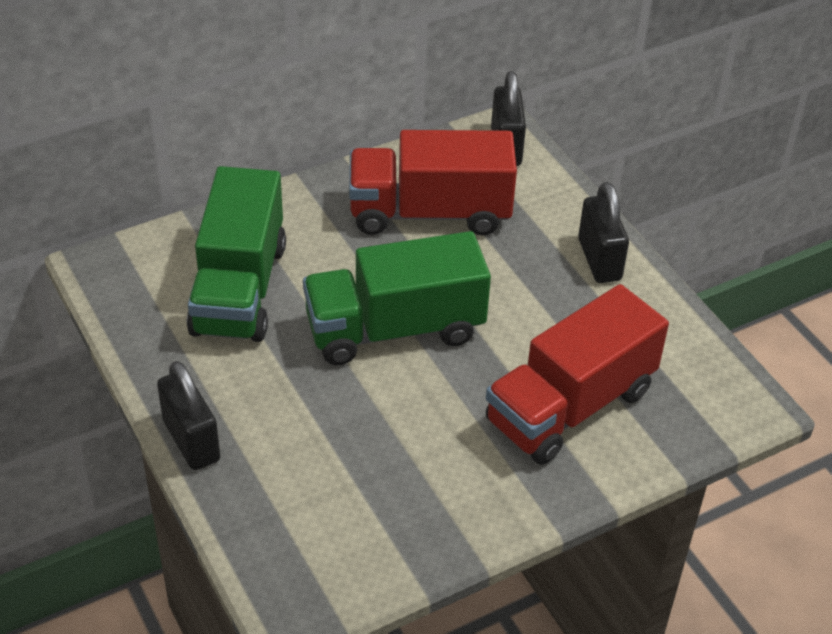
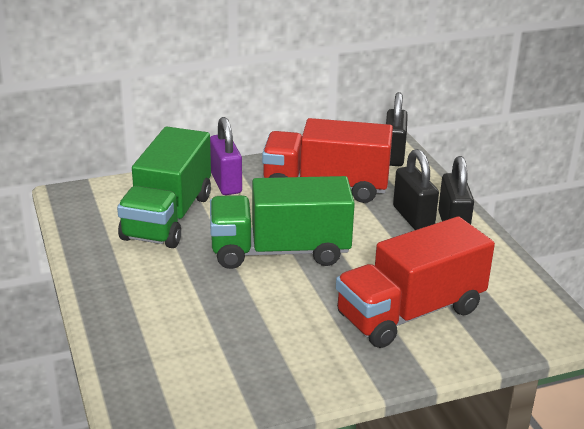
camera: 10 degrees right, 15 degrees down
black padlock [157,361,220,470] -> black padlock moved to [393,149,439,230]
none -> purple padlock [210,117,242,195]

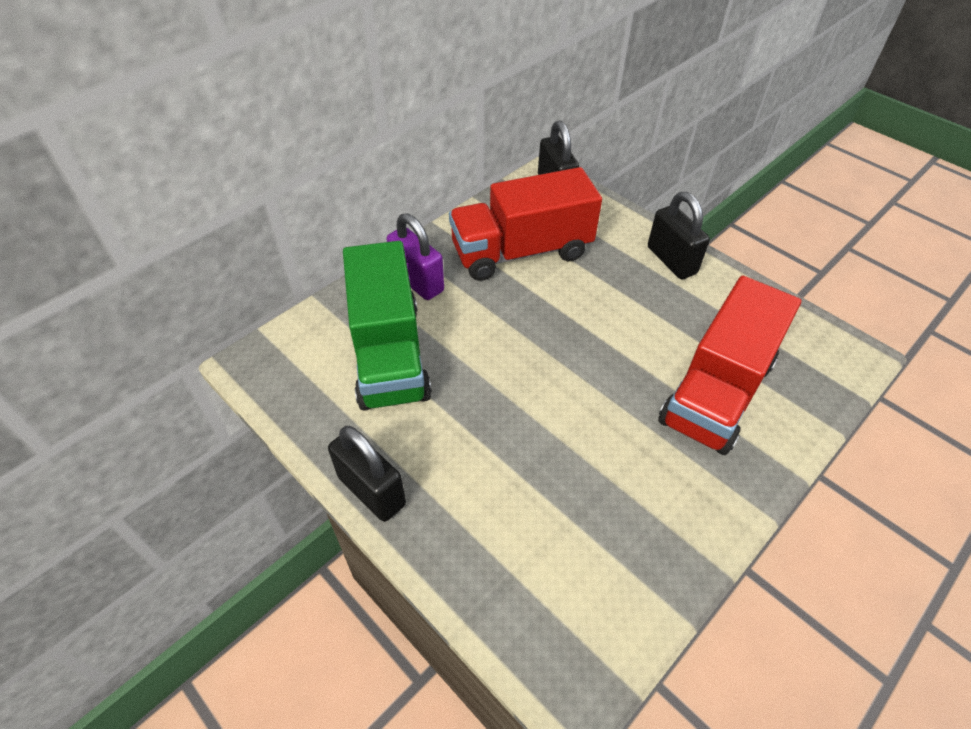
camera: 25 degrees left, 20 degrees up
green truck [210,176,355,269] -> none
black padlock [393,149,439,230] -> black padlock moved to [328,426,406,522]

